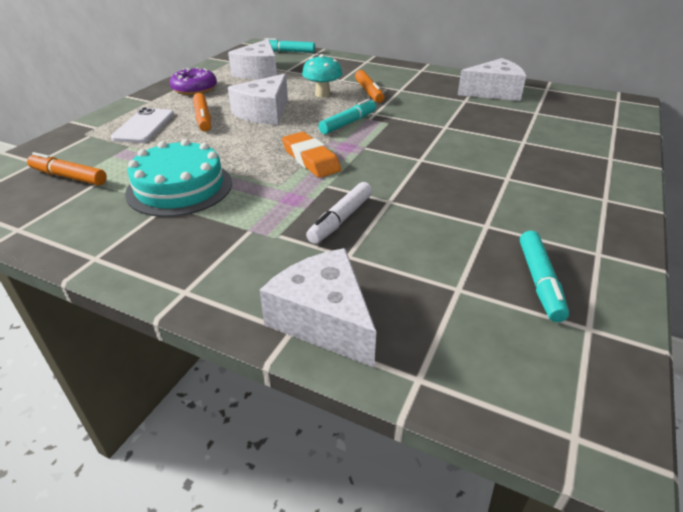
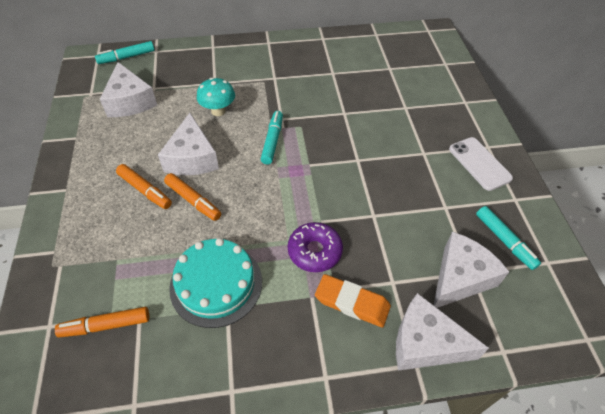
camera: 35 degrees left, 15 degrees up
white phone [111,107,174,143] -> white phone moved to [449,137,513,191]
purple donut [170,67,217,95] -> purple donut moved to [288,222,343,272]
orange eraser [282,132,341,178] -> orange eraser moved to [315,274,391,327]
white marker [306,182,372,244] -> none
orange marker [355,70,385,103] -> orange marker moved to [164,173,221,221]
white cheese [458,58,526,101] -> white cheese moved to [434,232,509,308]

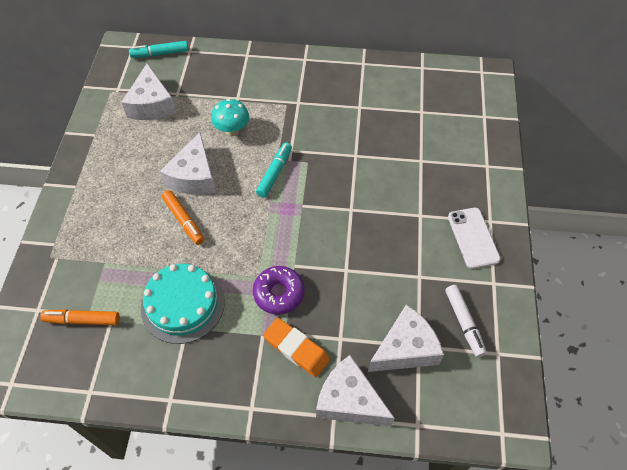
camera: 15 degrees right, 5 degrees up
orange marker [116,164,172,209] -> none
turquoise marker [476,206,541,270] -> white marker [445,285,487,357]

